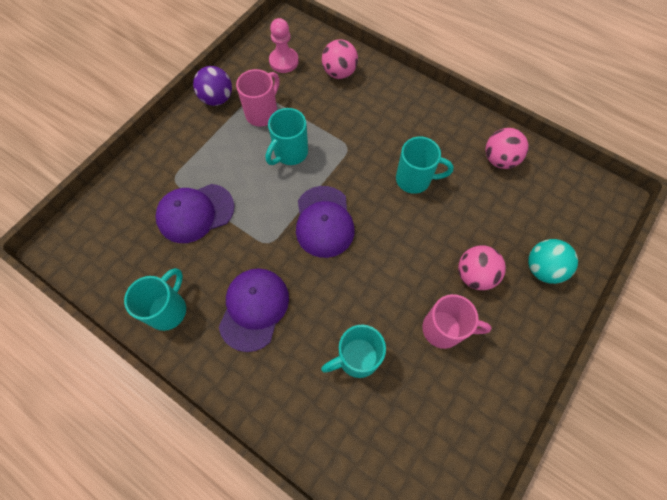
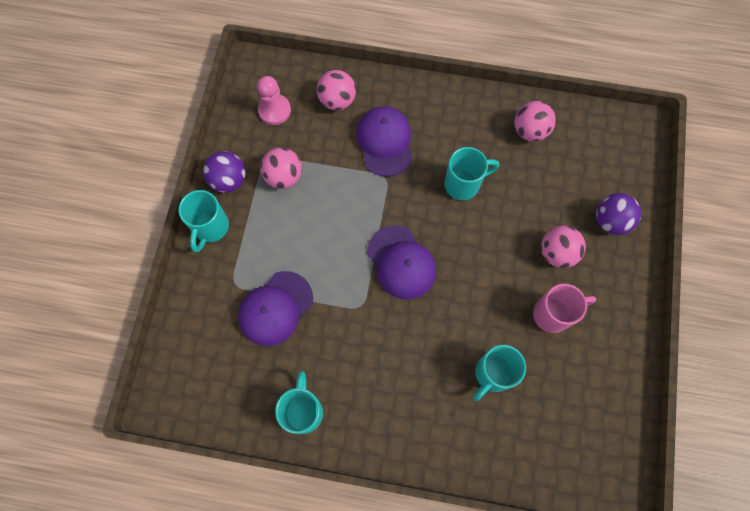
camera: 25 degrees left, 5 degrees up
purple cap [219,268,289,352] -> purple cap moved to [356,106,413,177]
pink mug [236,69,279,127] -> pink ball [261,148,302,189]
turquoise mug [266,108,308,165] -> turquoise mug moved to [178,190,229,252]
turquoise ball [528,239,578,284] -> purple ball [596,193,641,235]

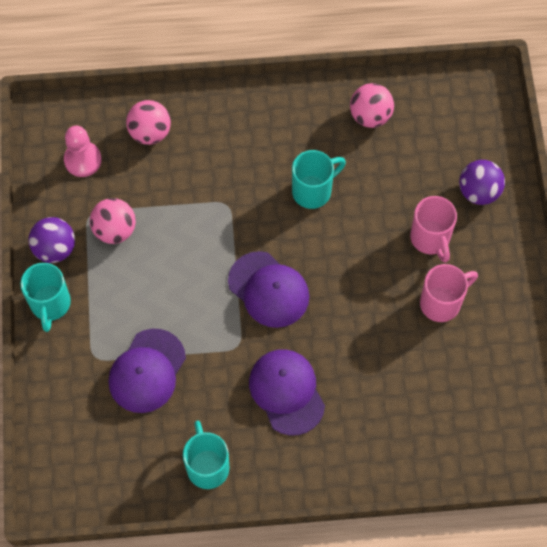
camera: 15 degrees left, 5 degrees down
purple cap [356,106,413,177] -> purple cap moved to [249,349,325,435]
turquoise mug [473,345,526,401] -> none
pink ball [541,225,586,268] -> pink mug [410,196,457,263]

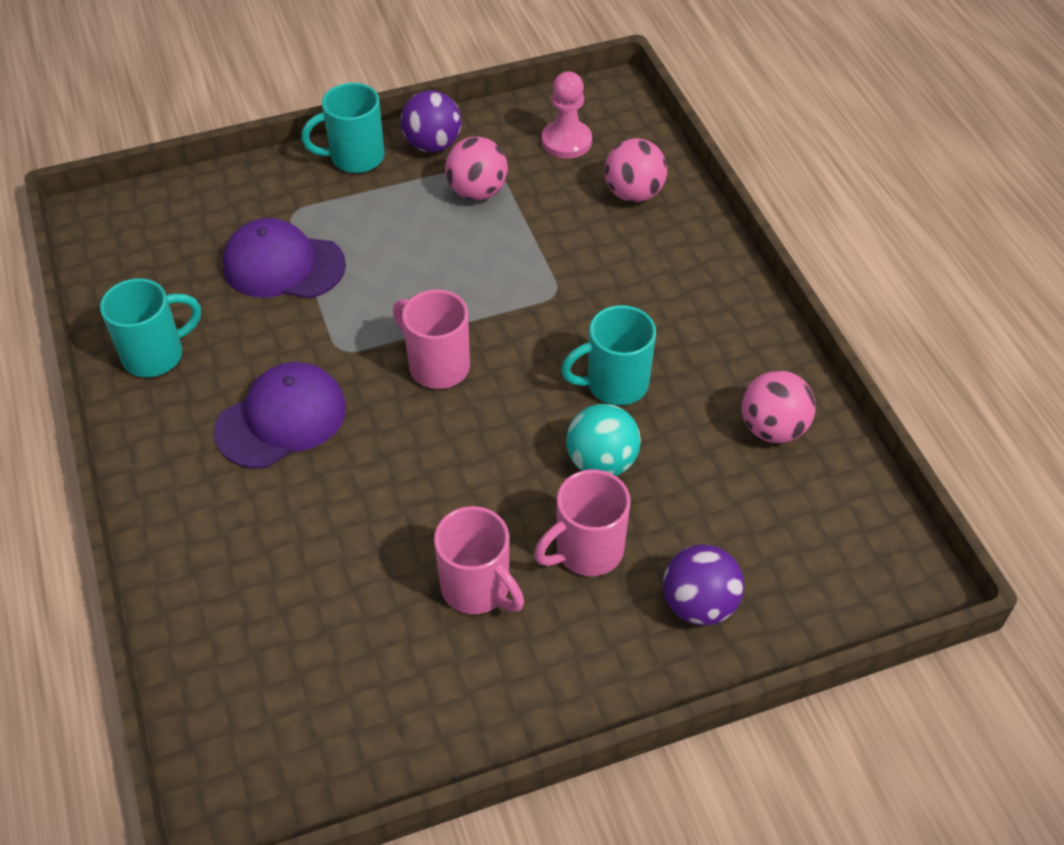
camera: 75 degrees right, 15 degrees down
purple cap [228,251,309,328] -> pink mug [393,289,470,389]
turquoise mug [292,150,346,209] -> turquoise mug turned 120 degrees clockwise [561,305,656,405]
none -> turquoise ball [566,404,641,476]

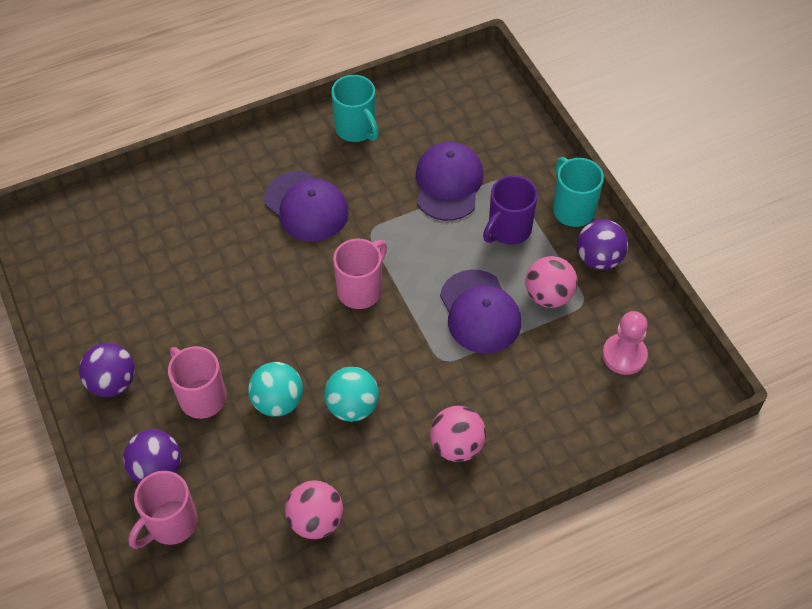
camera: 85 degrees right, 5 degrees up
pink mug [434,506,524,614] -> pink mug moved to [128,471,198,549]
turquoise mug [561,305,656,405] -> turquoise ball [324,367,379,422]
pink ball [604,138,667,202] -> pink ball moved to [430,406,486,462]
none -> purple ball [79,343,135,397]
none -> purple cap [440,270,521,354]
none -> purple mug [483,175,538,245]

